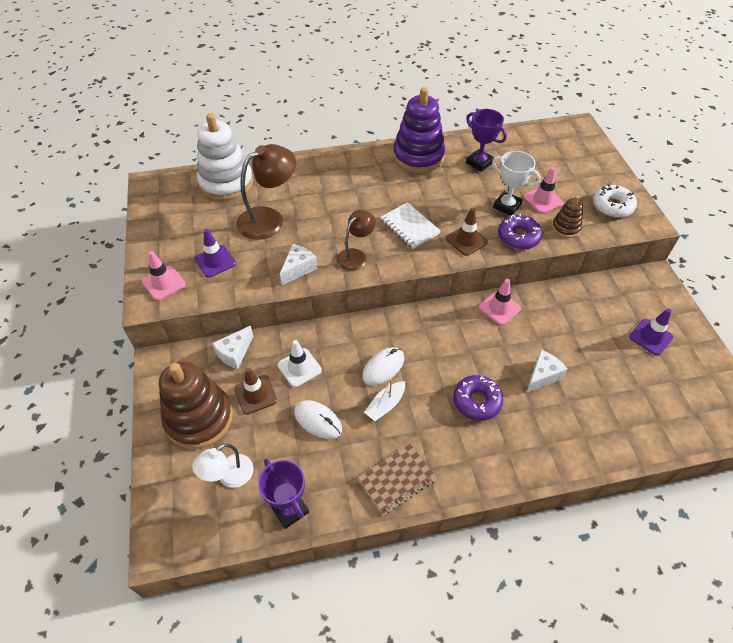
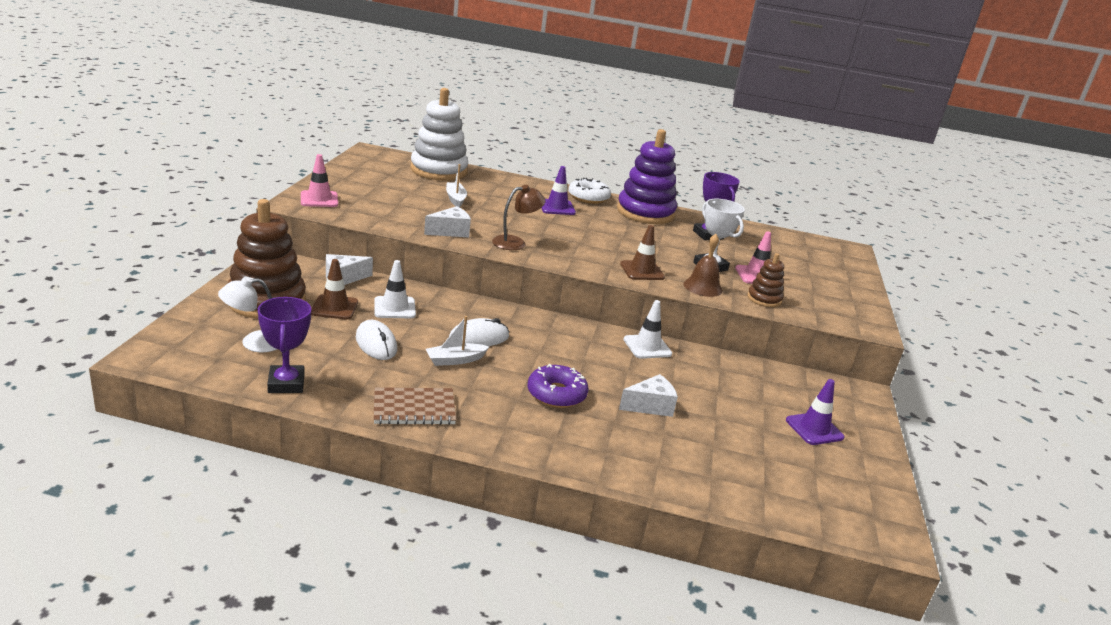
camera: 20 degrees right, 25 degrees down
purple traffic cone [194,229,236,277] -> purple traffic cone moved to [541,166,576,215]
brown lamp [236,144,296,240] -> white boat [446,164,467,207]
white notebook [380,202,441,249] -> none
pink traffic cone [478,279,521,325] -> white traffic cone [623,300,672,359]
purple donut [498,214,543,250] -> brown bell [683,234,722,297]
white donut [593,184,637,218] -> white donut moved to [568,178,611,204]

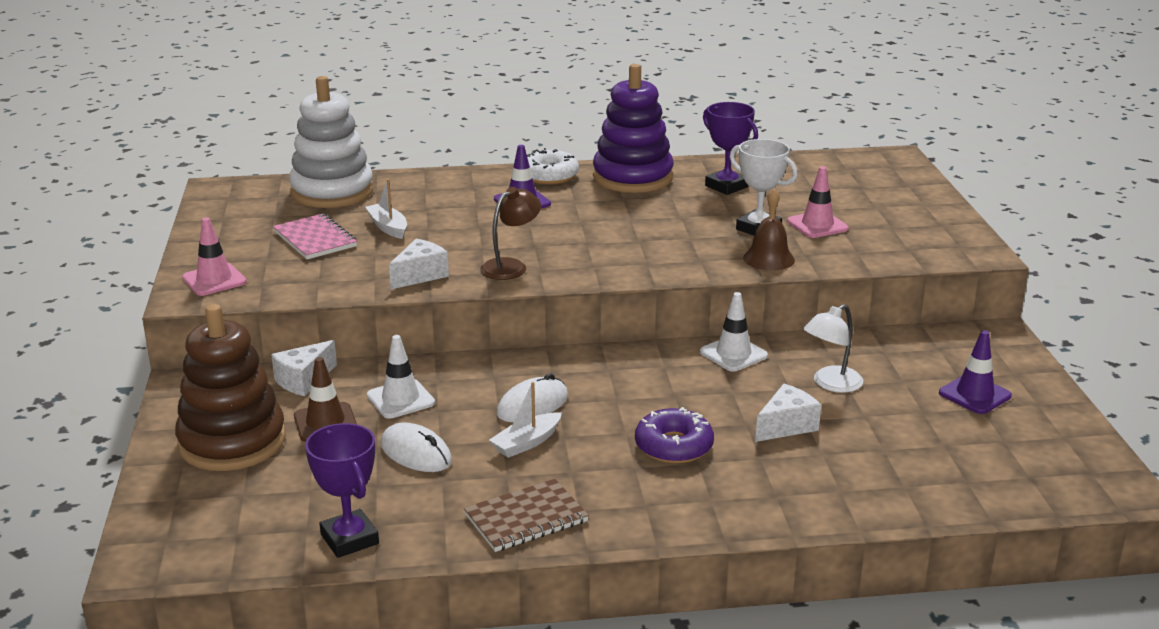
camera: 15 degrees left, 0 degrees up
white lamp [218,277,277,352] -> white lamp moved to [804,304,863,393]
brown traffic cone [620,225,665,280] -> none
brown stacking toy [747,253,784,307] -> none
none -> pink notebook [273,214,357,259]

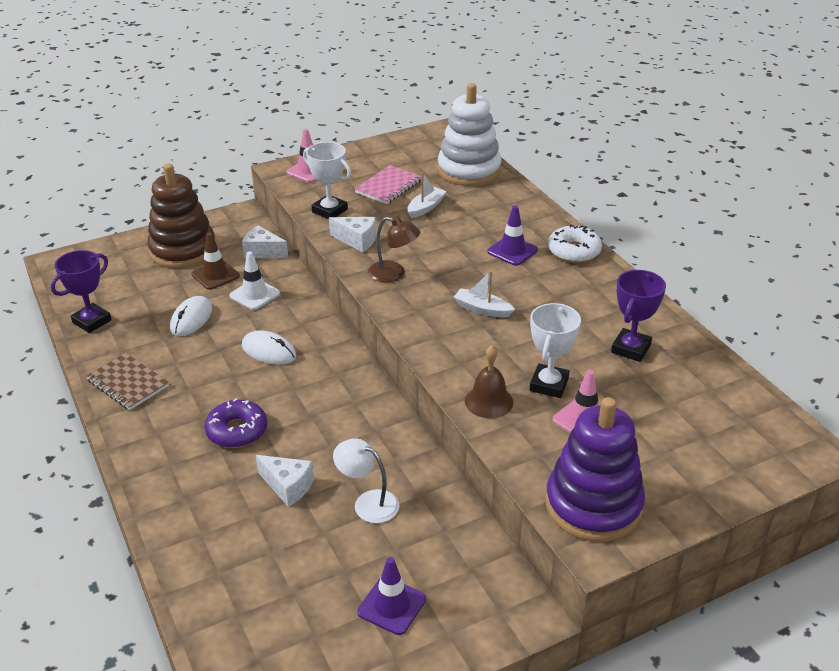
camera: 70 degrees right, 10 degrees up
white boat [489,382,562,458] -> white boat moved to [454,270,515,318]
purple stacking toy [593,64,674,193] -> purple stacking toy moved to [545,397,645,542]
white traffic cone [700,292,768,372] -> none
none -> white trophy [303,142,351,219]

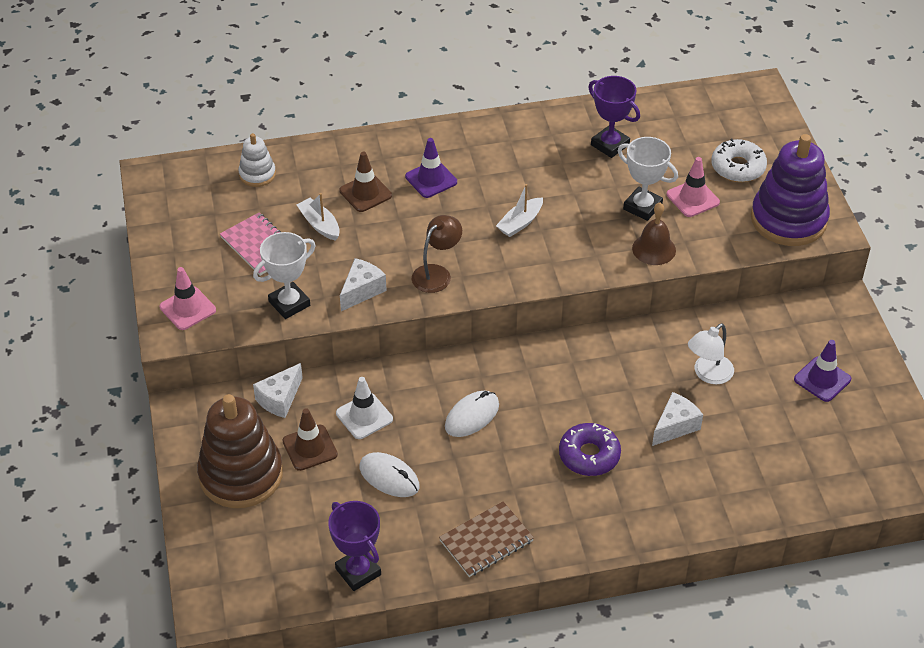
camera: 75 degrees left, 10 degrees up
white stacking toy [438,83,502,186] -> white stacking toy [238,133,276,187], size x0.49
white donut [548,224,602,263] -> white donut moved to [711,138,767,182]
none -> brown traffic cone [339,152,392,212]

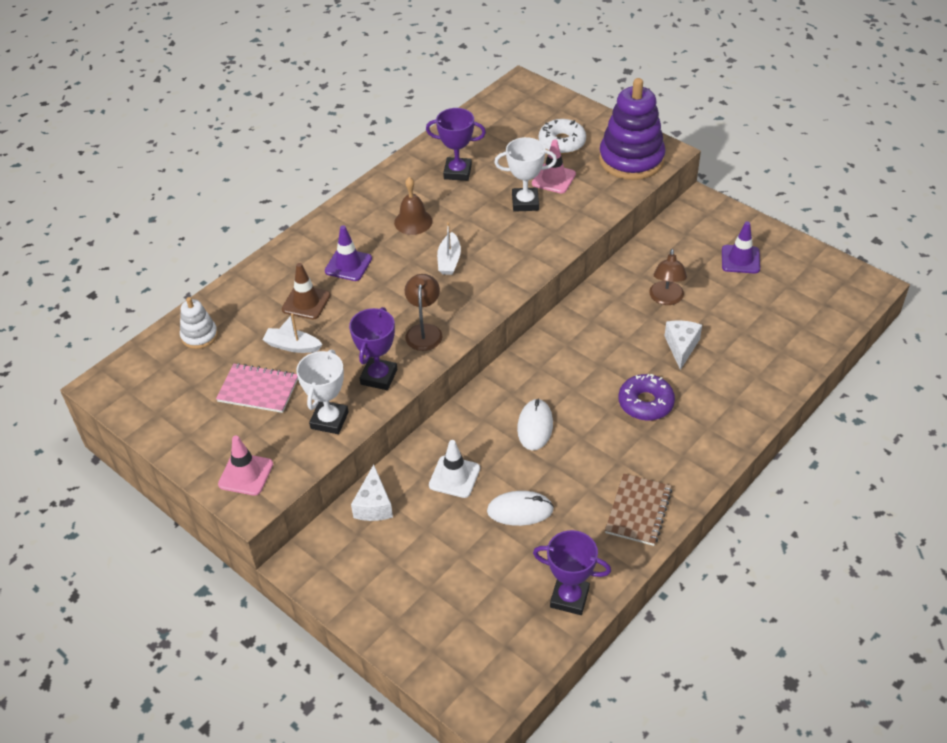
camera: 35 degrees left, 0 degrees up
brown stacking toy [197,394,283,508] -> none
brown traffic cone [283,408,338,471] -> none
white cheese [340,258,387,311] -> purple trophy [349,307,397,390]
brown bell [632,203,676,265] -> brown bell moved to [394,177,432,235]
white lamp [688,323,734,384] -> brown lamp [649,249,687,305]

